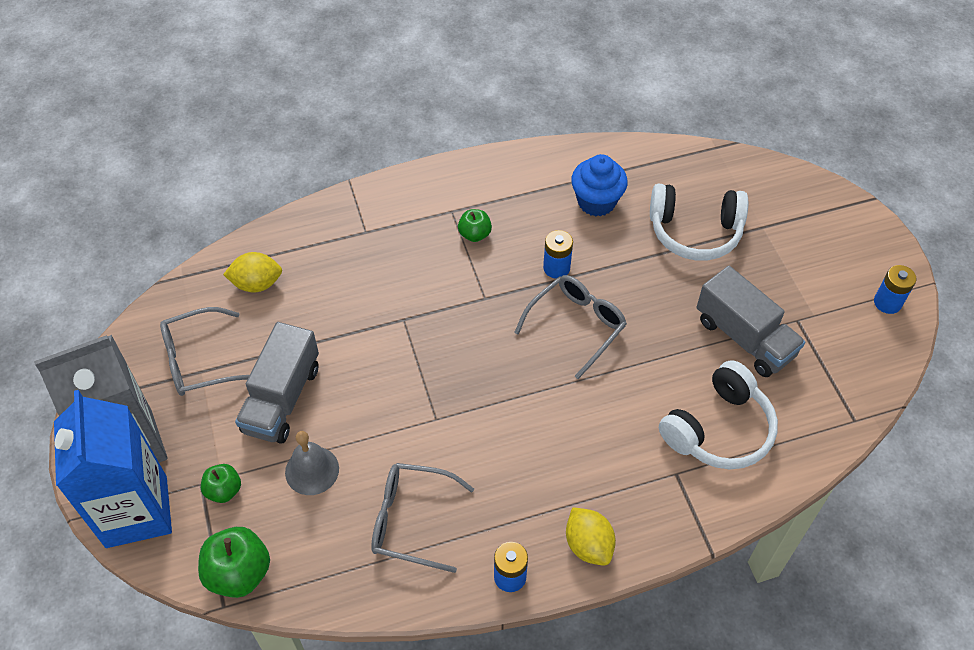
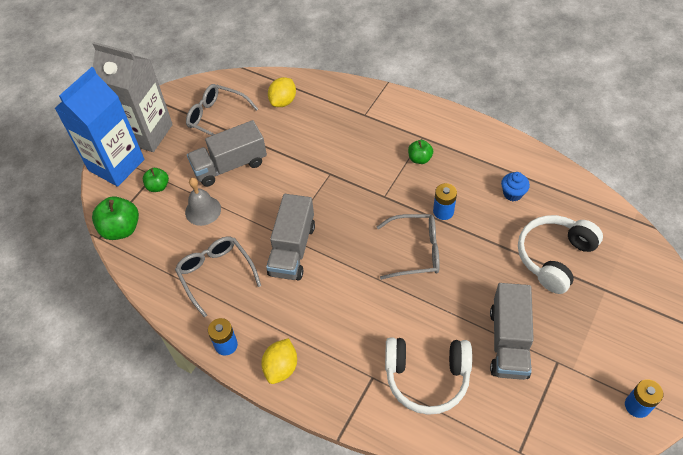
camera: 50 degrees right, 0 degrees up
yellow lemon [223,252,282,292] -> yellow lemon turned 75 degrees clockwise [268,77,296,107]
blue cupcake [571,154,628,216] -> blue cupcake [501,172,530,201], size x0.63
white headphones [650,184,748,261] -> white headphones turned 75 degrees clockwise [518,215,603,294]
none -> grey truck [266,194,315,281]

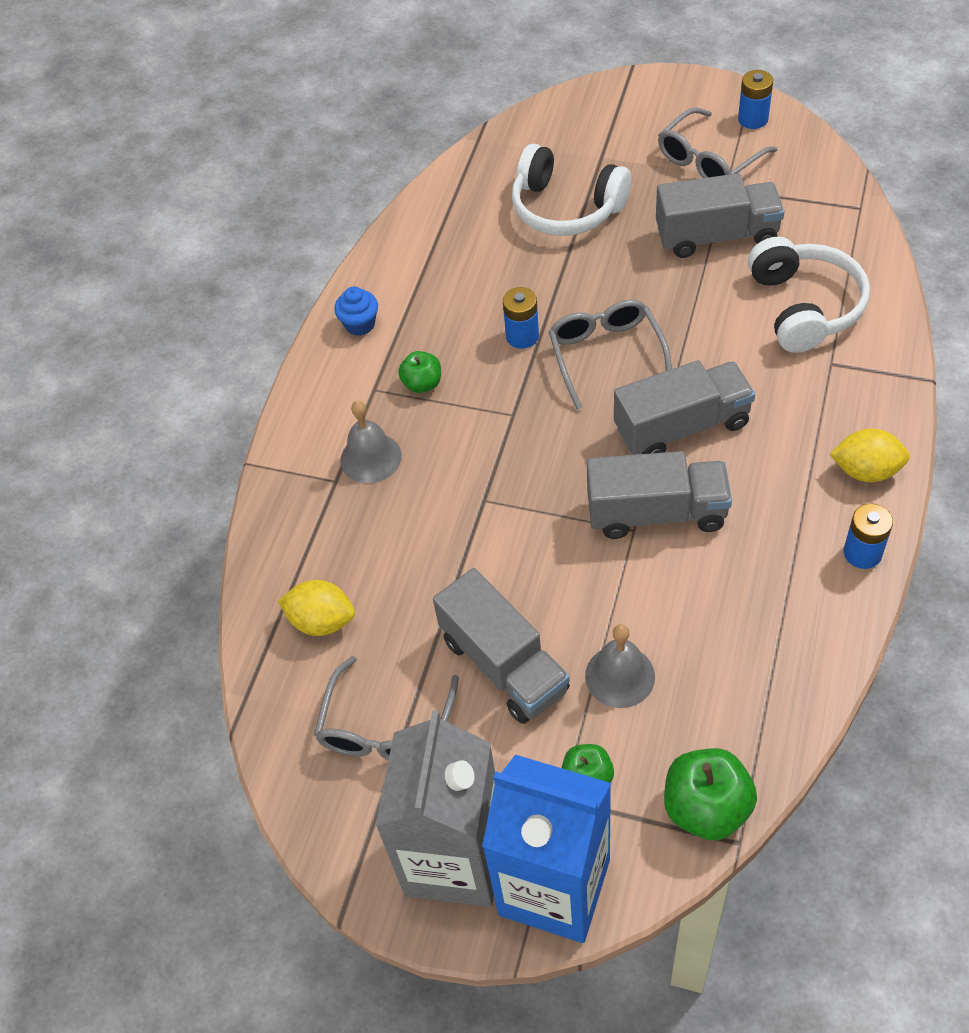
camera: 100 degrees left, 0 degrees up
grey glasses [175,237,261,317] -> grey glasses moved to [658,107,777,178]
blue cupcake [501,172,530,201] -> blue cupcake moved to [334,287,378,336]
none -> grey bell [340,401,402,483]
none -> grey truck [614,360,755,455]

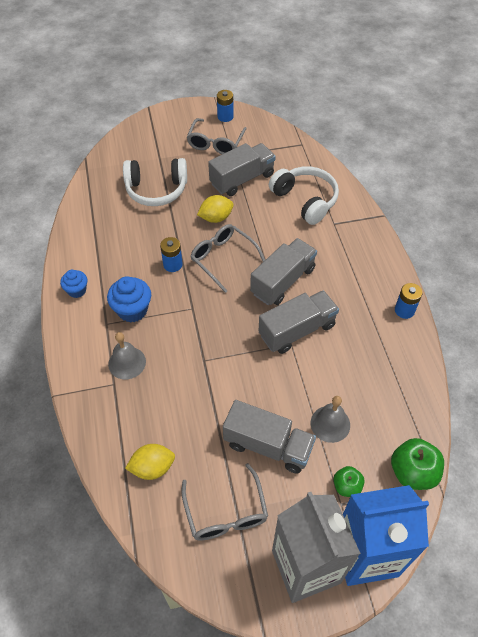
camera: 35 degrees left, 0 degrees up
green apple [398,351,441,393] -> blue cupcake [107,276,151,323]
yellow lemon [830,428,910,482] -> yellow lemon moved to [197,195,234,223]

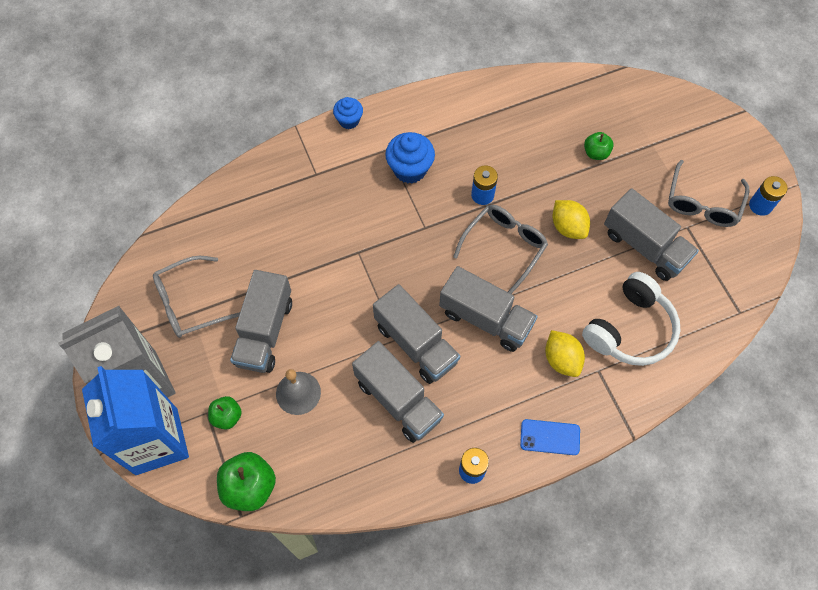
camera: 80 degrees right, 10 degrees up
blue cupcake [60,270,87,298] -> blue cupcake moved to [333,97,363,129]
grey bell [108,332,146,379] -> none
white headphones [123,158,187,206] -> green apple [584,132,614,160]
yellow lemon [125,444,175,480] -> yellow lemon moved to [545,330,585,377]
grey glasses [187,118,247,154] -> grey glasses turned 75 degrees counterclockwise [668,160,749,227]
none -> grey truck [352,341,444,443]
none -> blue phone [520,419,580,455]

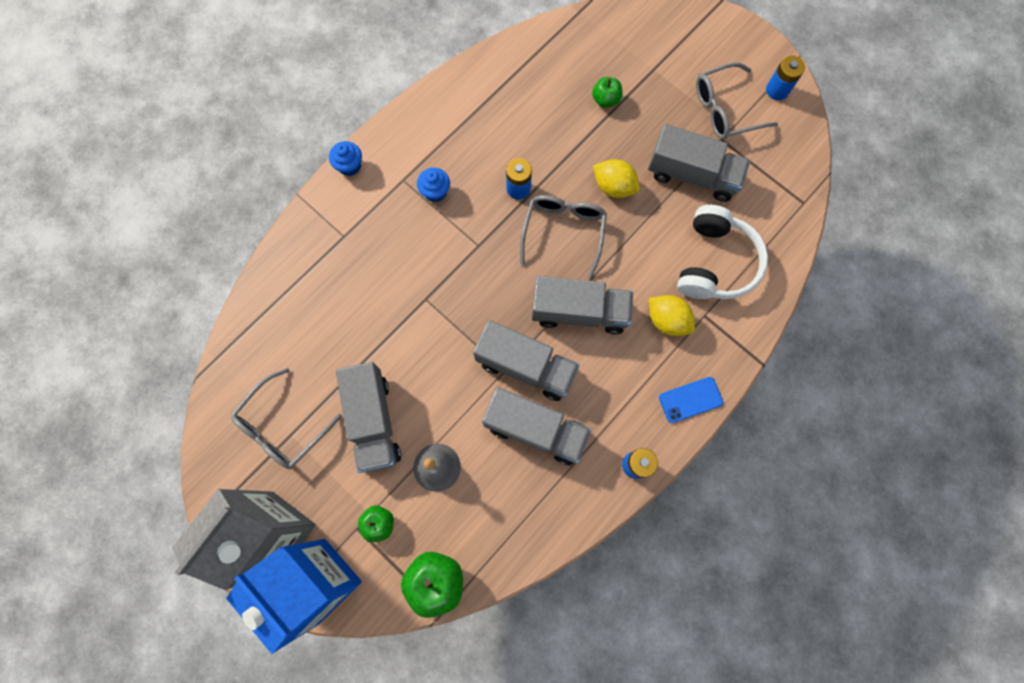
camera: 25 degrees left, 10 degrees up
blue cupcake [385,132,435,184] -> blue cupcake [417,168,450,202], size x0.63
grey glasses [668,160,749,227] -> grey glasses turned 75 degrees clockwise [696,62,778,139]

